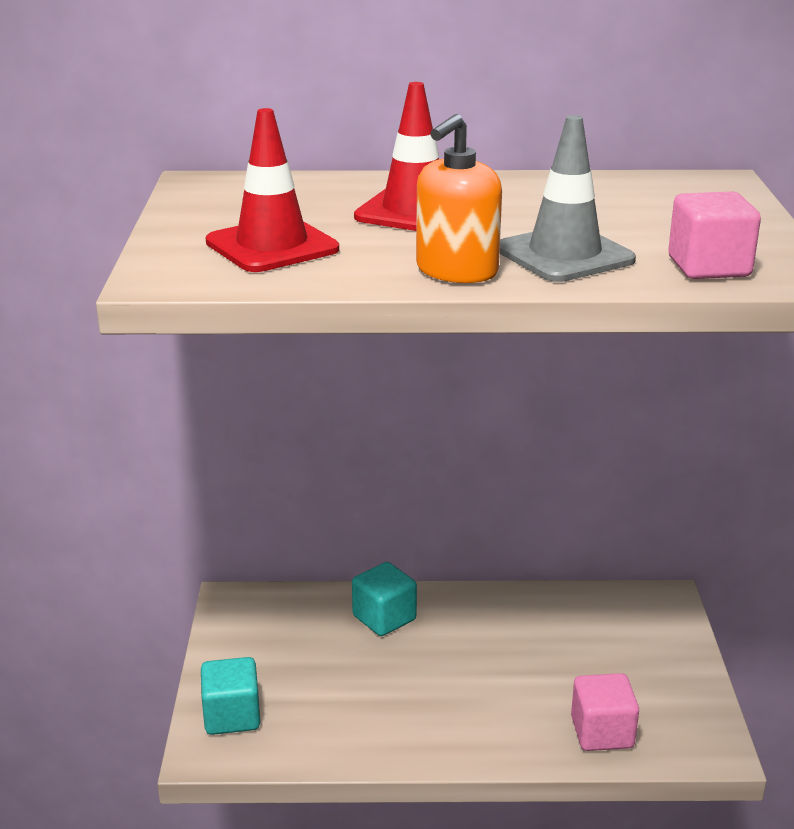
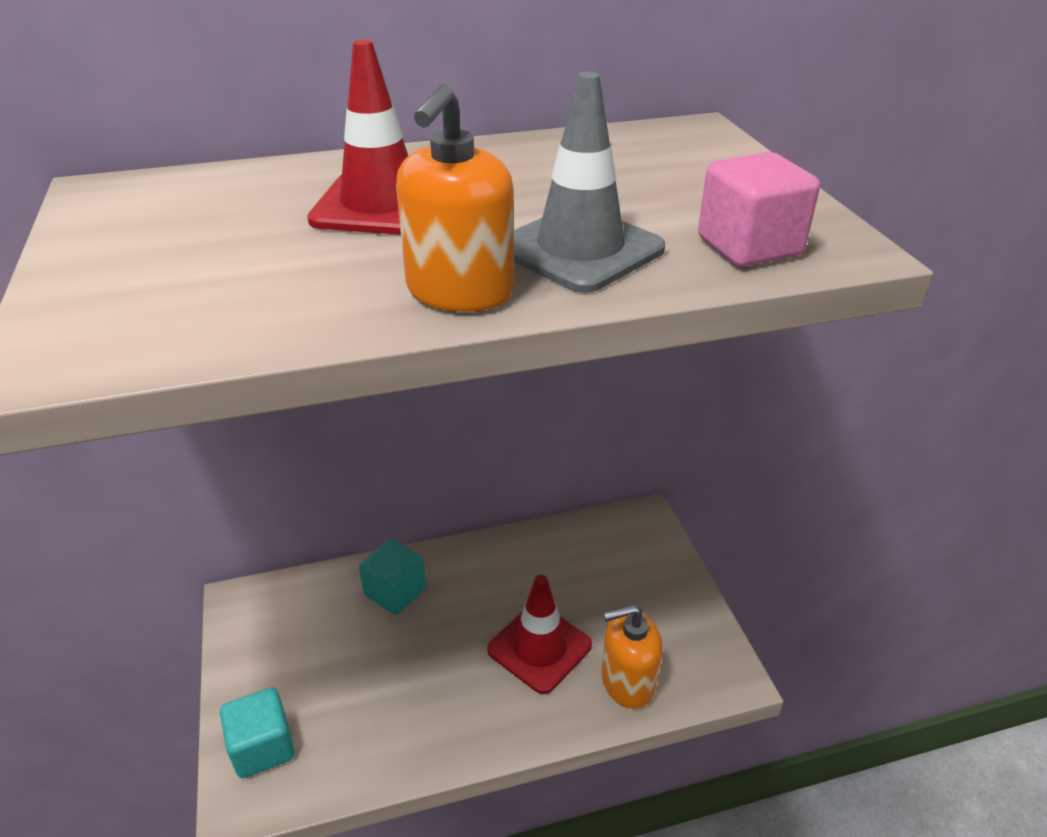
camera: 15 degrees left, 10 degrees up
red traffic cone [206,108,339,272] -> red traffic cone moved to [487,575,592,694]
pink cube [571,673,639,751] -> orange soap dispenser [602,604,663,709]

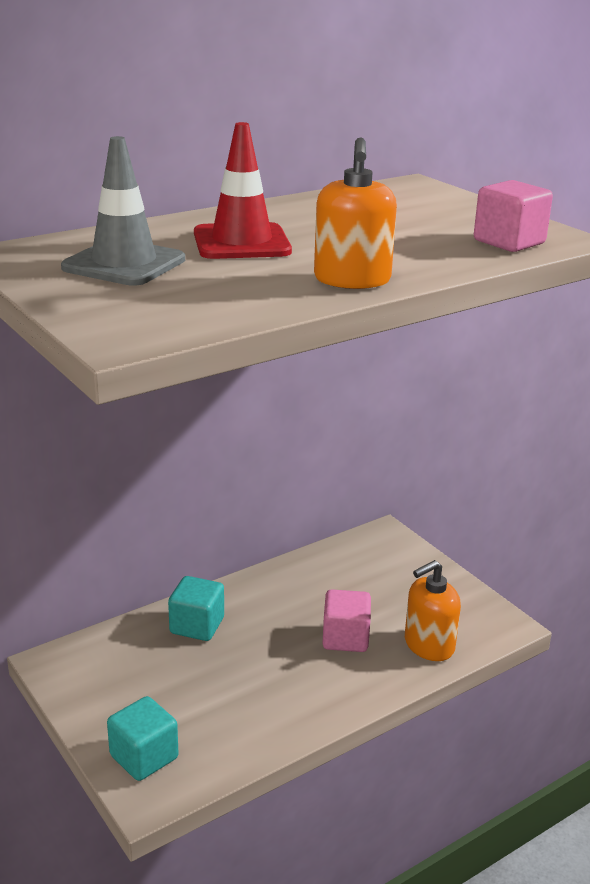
camera: 20 degrees left, 10 degrees down
red traffic cone [487,575,592,694] -> pink cube [322,589,371,652]
grey traffic cone [514,72,666,293] -> grey traffic cone moved to [61,136,185,286]

